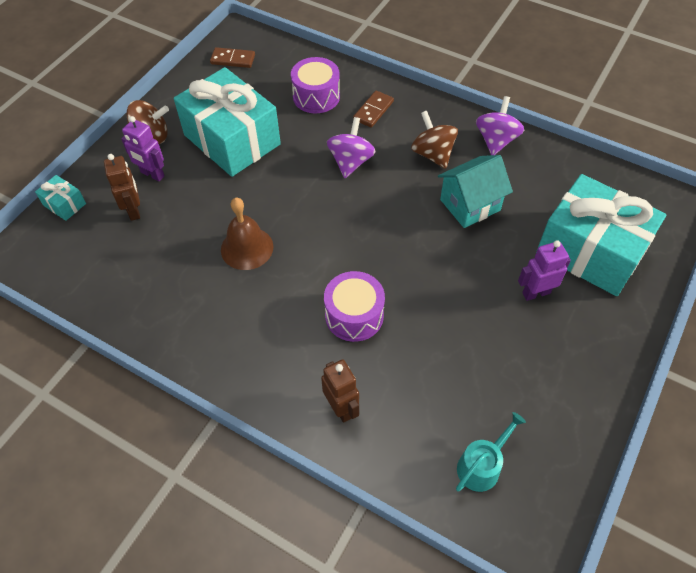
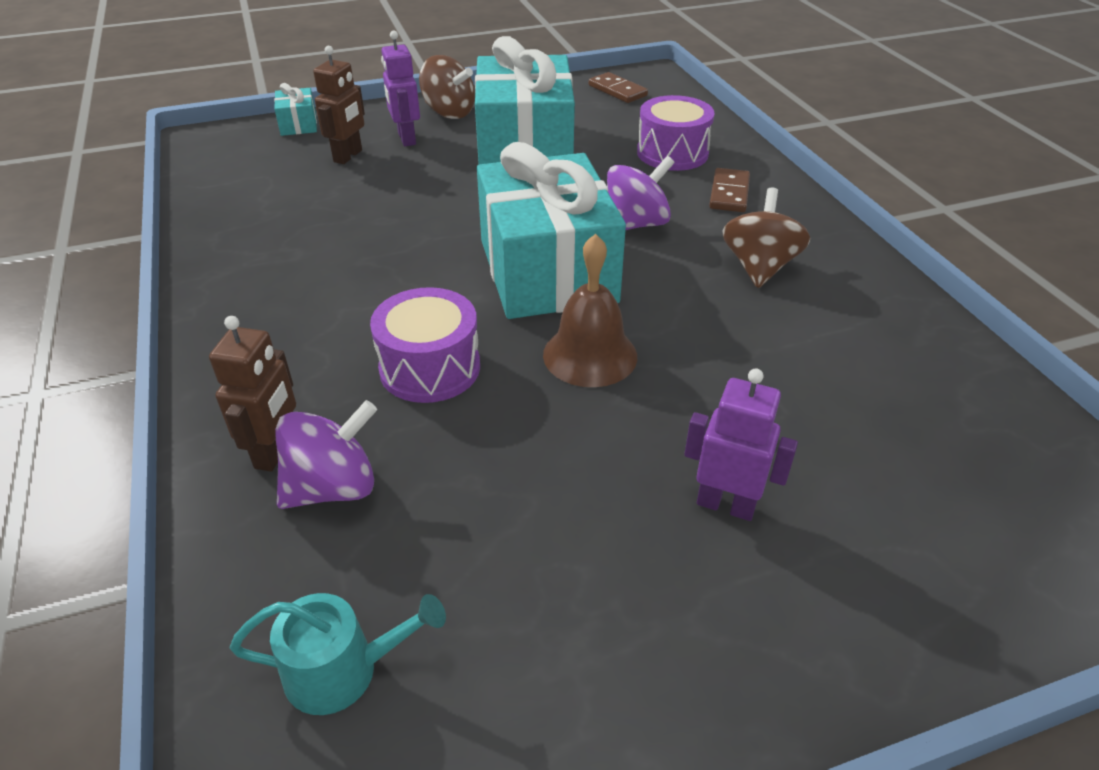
camera: 40 degrees right, 15 degrees down
brown bell [221,198,273,270] -> brown bell moved to [543,234,637,387]
brown domino [353,91,394,128] -> brown domino turned 60 degrees counterclockwise [709,168,750,212]
turquoise house [438,155,513,228] -> none
purple spinning top [476,96,524,155] -> purple spinning top moved to [275,400,377,509]
turquoise gift [536,174,666,296] -> turquoise gift moved to [477,142,626,319]

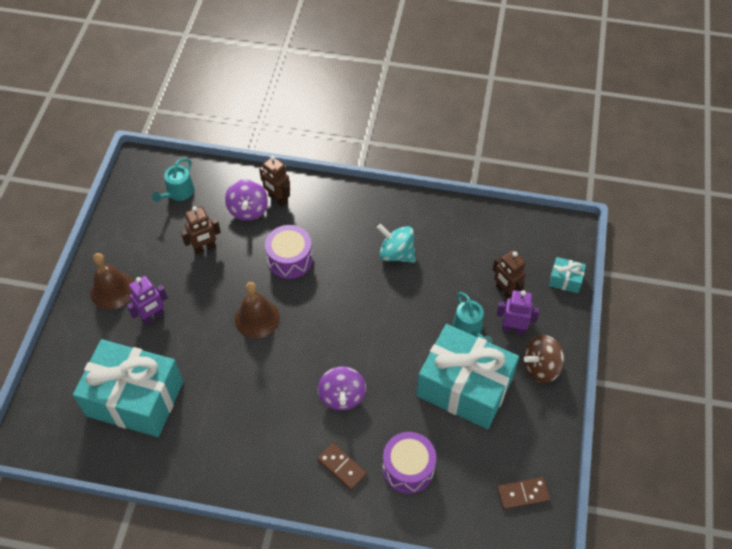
camera: 120 degrees right, 15 degrees up
turquoise gift [477,142,626,319] -> turquoise gift moved to [73,339,183,437]
brown spinning top [723,188,810,288] -> none
none -> brown bell [90,253,134,310]
none -> brown robot [181,206,221,255]
none -> turquoise spinning top [377,224,416,263]
none -> turquoise watering can [453,292,492,344]

